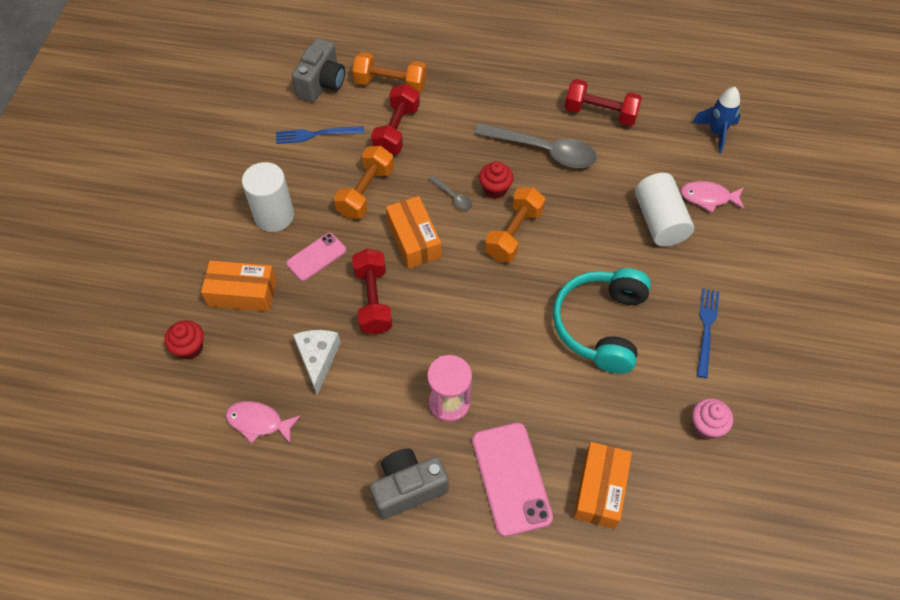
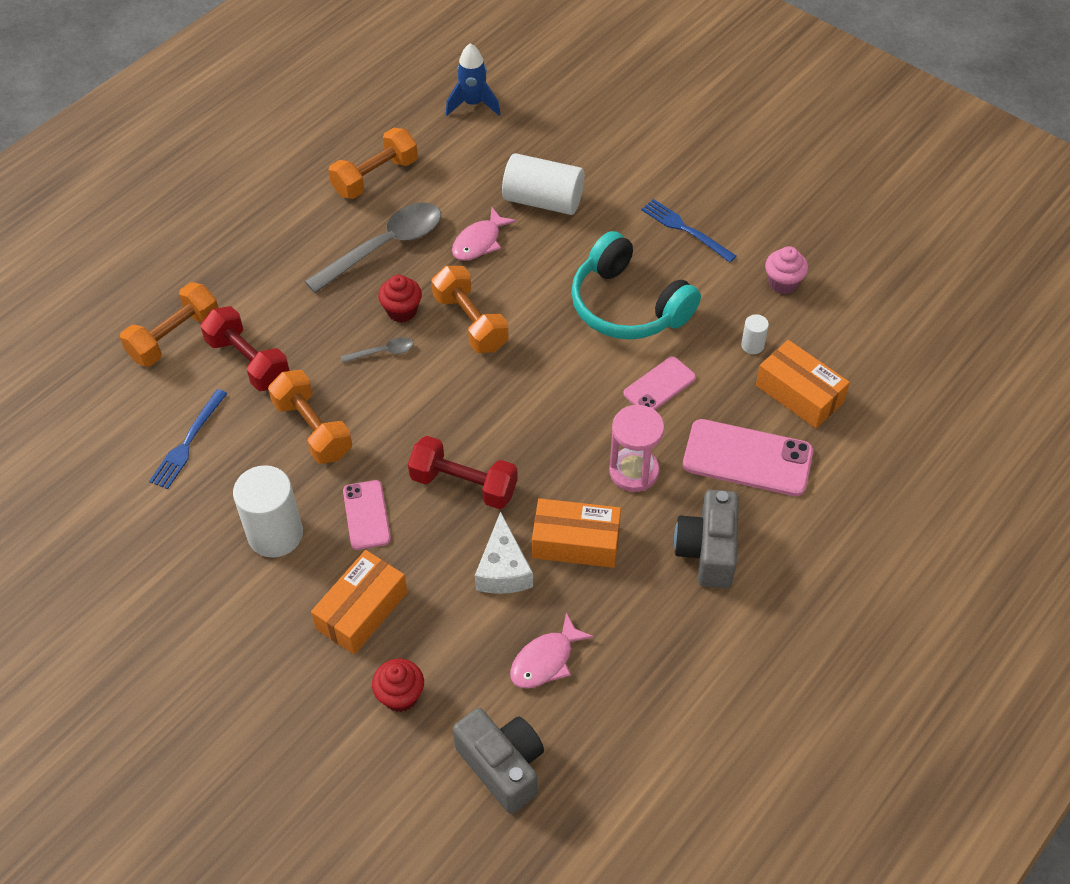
camera: 60 degrees left, 5 degrees down
grey camera [292,38,345,102] -> grey camera moved to [453,708,544,814]
white cheese [293,330,341,395] -> white cheese turned 120 degrees counterclockwise [475,511,533,594]
orange box [386,196,441,269] -> orange box moved to [532,498,621,568]
red dumbbell [565,79,642,126] -> orange dumbbell [328,127,418,199]
pink fish [680,181,745,213] -> pink fish moved to [452,208,517,261]
none -> pink phone [623,357,696,410]
none -> white cylinder [741,314,769,354]

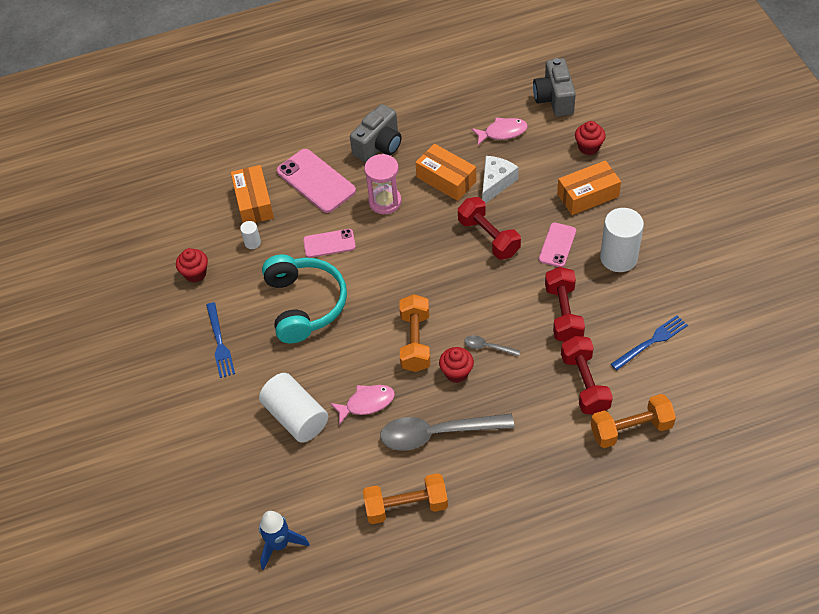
camera: 145 degrees left, 0 degrees up
orange dumbbell [268,370,352,464] -> red dumbbell [545,267,585,342]
pink cupcake [765,246,808,294] -> red cupcake [176,248,208,283]

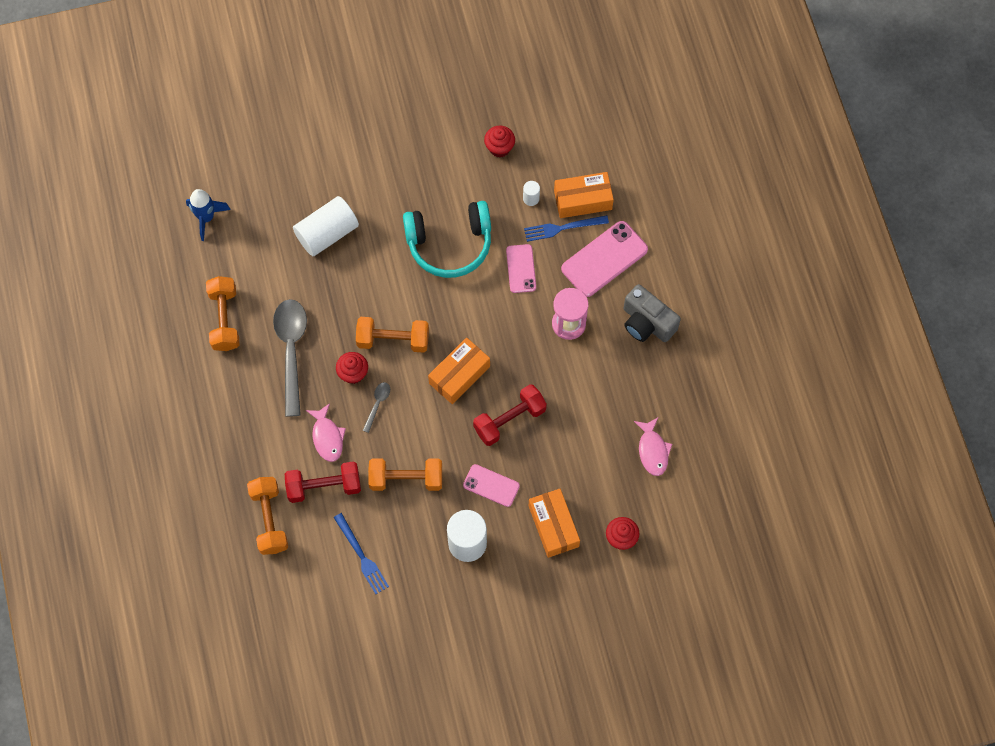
camera: 90 degrees right, 15 degrees up
blue fork [206,302,235,378] -> blue fork moved to [524,215,609,242]
pink fish [330,385,395,425] -> pink fish moved to [306,403,346,462]
orange box [415,144,476,201] -> orange box moved to [428,338,490,404]
white cheese [482,156,519,203] -> none
grey camera [533,58,576,117] -> none
red dumbbell [545,267,585,342] -> orange dumbbell [368,458,442,491]

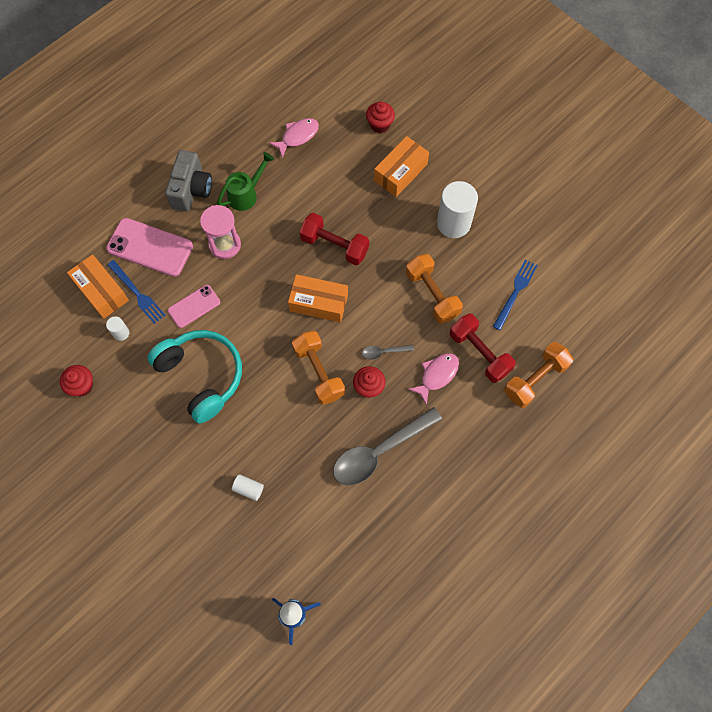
camera: 120 degrees left, 0 degrees up
orange dumbbell [206,276,240,351] -> none
white cylinder [293,196,359,256] -> white cylinder [232,474,264,501], size x0.46
pink phone [463,464,520,507] -> none
none -> green watering can [217,152,274,211]

